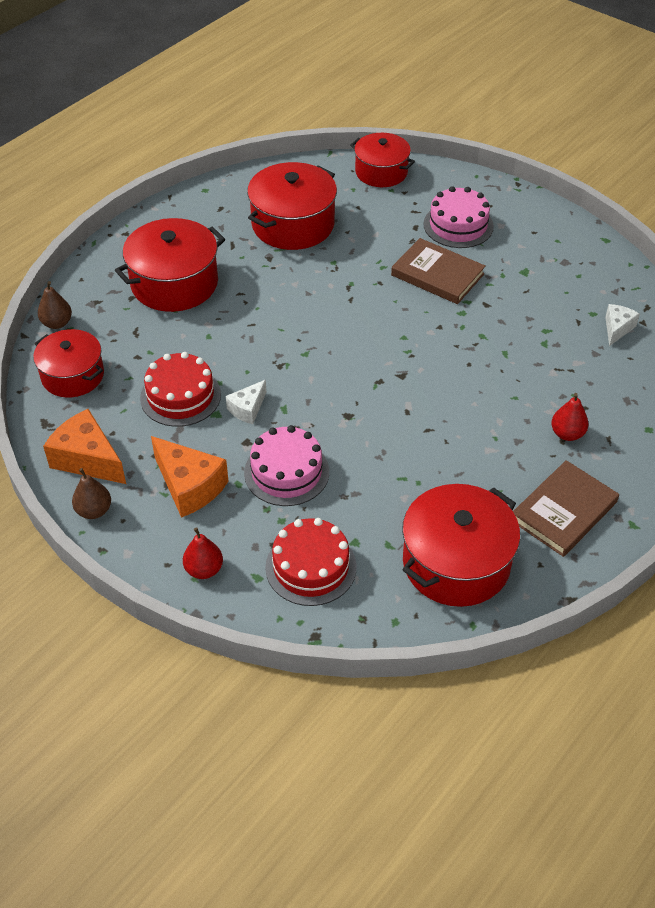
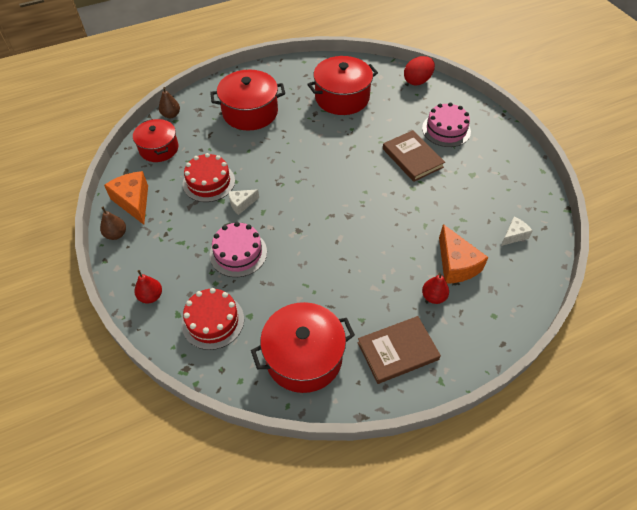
camera: 25 degrees right, 5 degrees up
orange cheese [151,436,229,518] -> orange cheese moved to [439,224,489,284]
red pot [350,133,415,187] -> red egg [404,56,435,85]

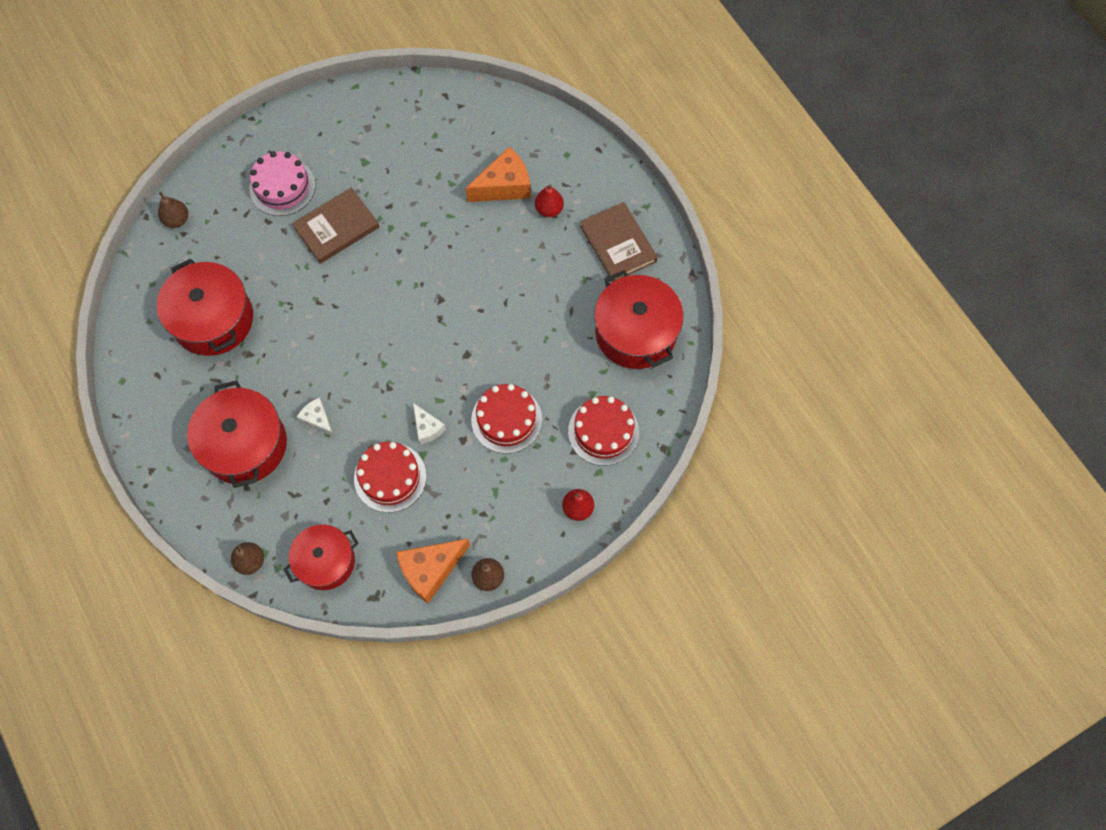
camera: 95 degrees left, 15 degrees up
pink cake [210,222,267,277] -> red cake [471,384,542,454]
red egg [404,56,435,85] -> brown pear [158,192,188,228]
white cheese [501,217,533,246] -> white cheese moved to [297,397,334,437]

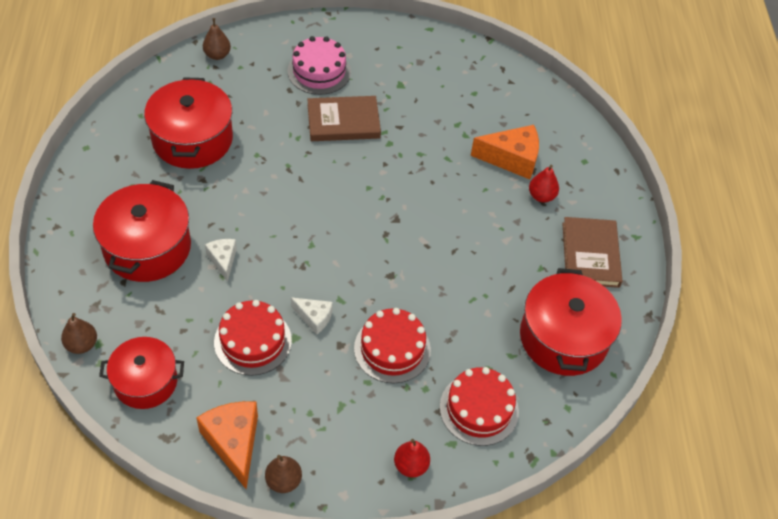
camera: 25 degrees right, 15 degrees down
orange cheese [396,539,470,604] -> orange cheese turned 75 degrees clockwise [196,401,258,489]
white cheese [413,403,446,445] -> white cheese turned 60 degrees counterclockwise [291,297,333,335]

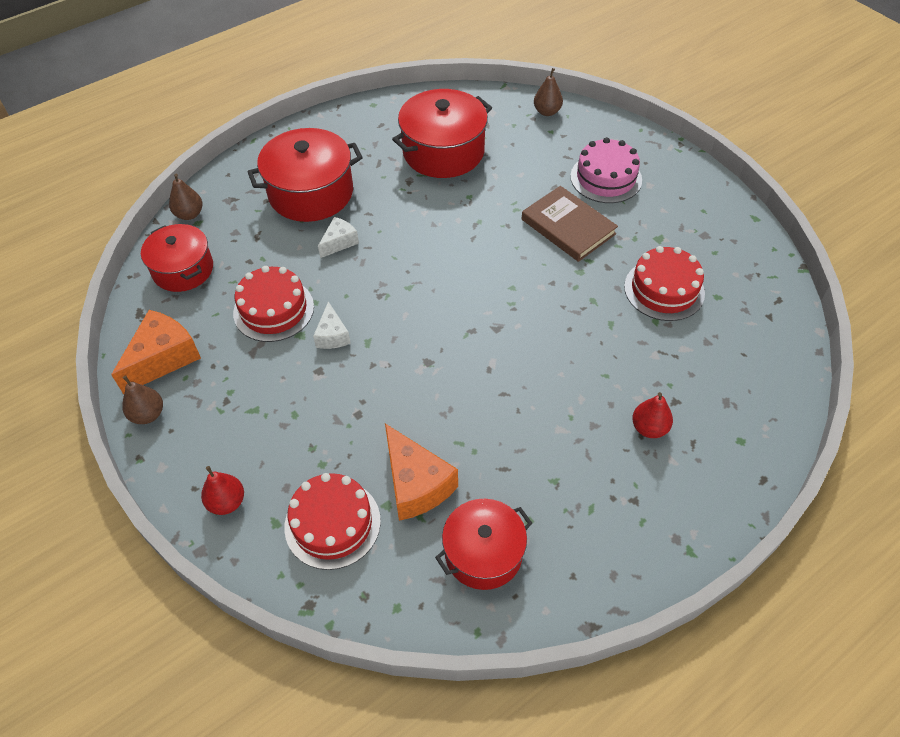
camera: 60 degrees right, 0 degrees up
red cake [354,308,431,383] -> red cake moved to [624,246,705,321]
orange cheese [471,125,539,179] -> orange cheese moved to [385,424,458,521]
red pot [520,268,622,376] -> red pot [435,499,532,590], size x0.67
brown book [562,217,622,288] -> none

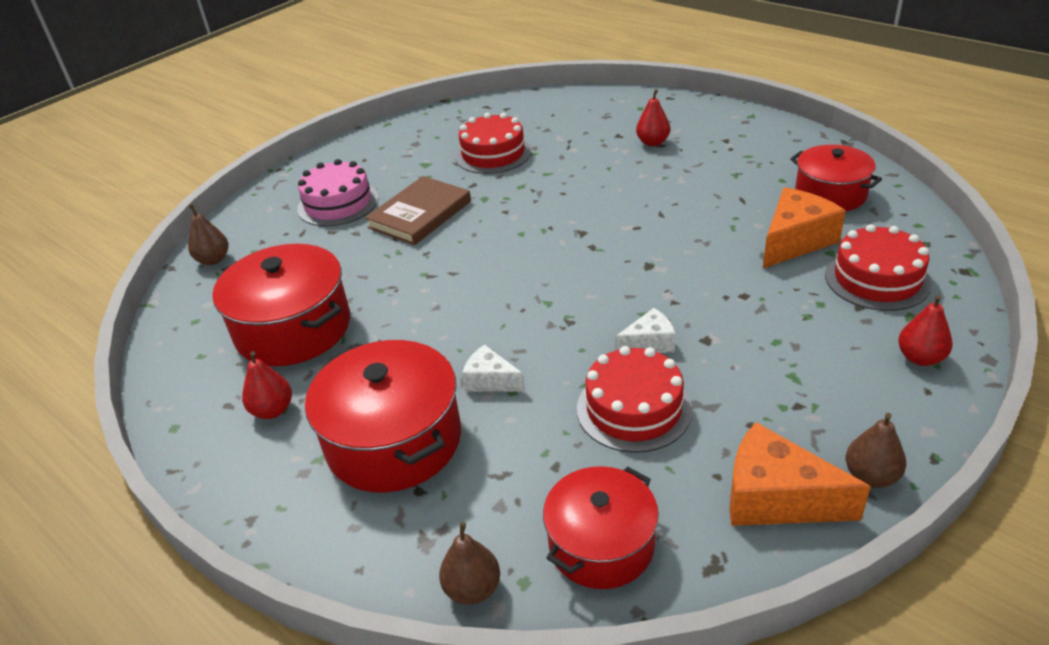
camera: 100 degrees left, 15 degrees down
none -> red pear [242,351,292,419]

